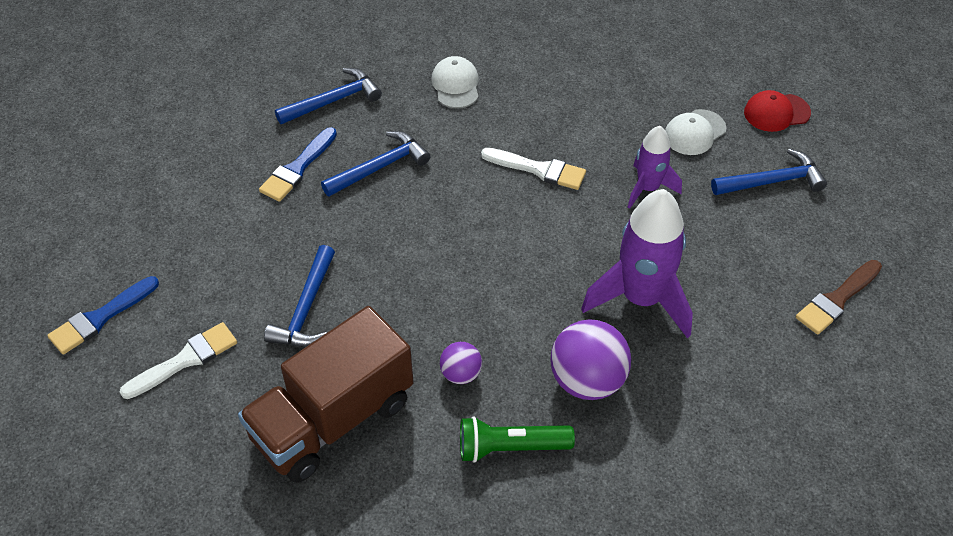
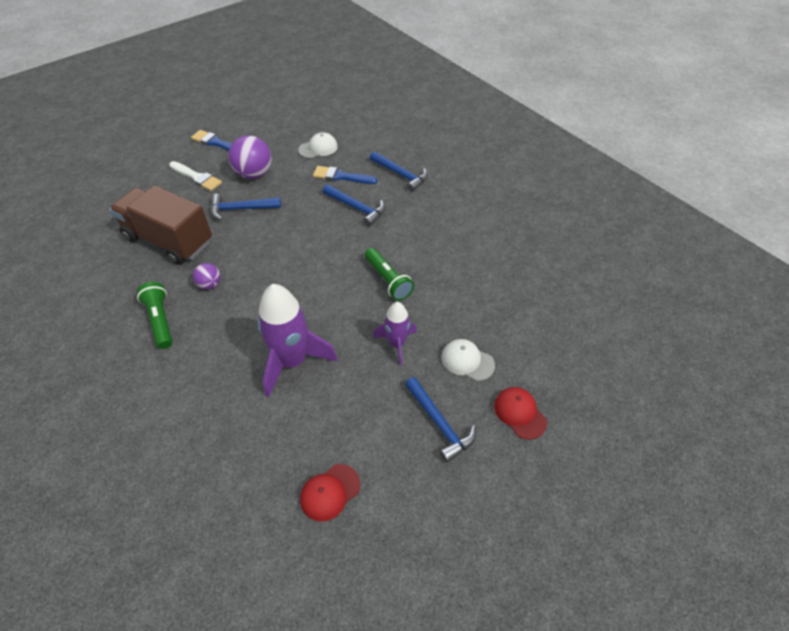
camera: 70 degrees right, 0 degrees up
white cap [431,56,479,108] -> white cap moved to [298,132,338,158]
white brush [481,148,586,190] -> green flashlight [365,248,414,301]
purple ball [550,319,631,400] -> purple ball moved to [229,135,271,179]
brown brush [796,260,882,335] -> red cap [300,464,360,521]

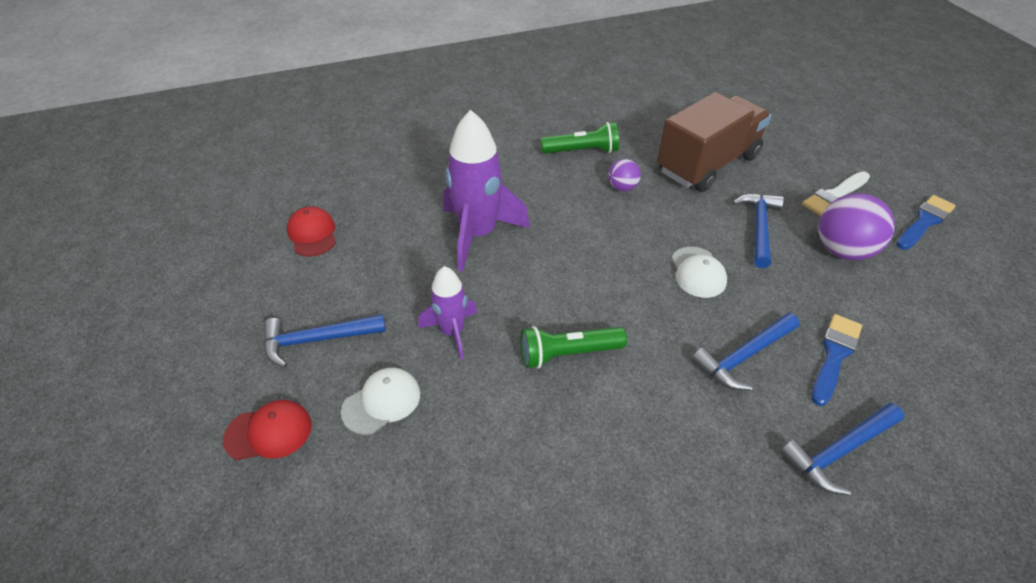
camera: 110 degrees right, 5 degrees down
white cap [298,132,338,158] -> white cap moved to [672,247,727,298]

